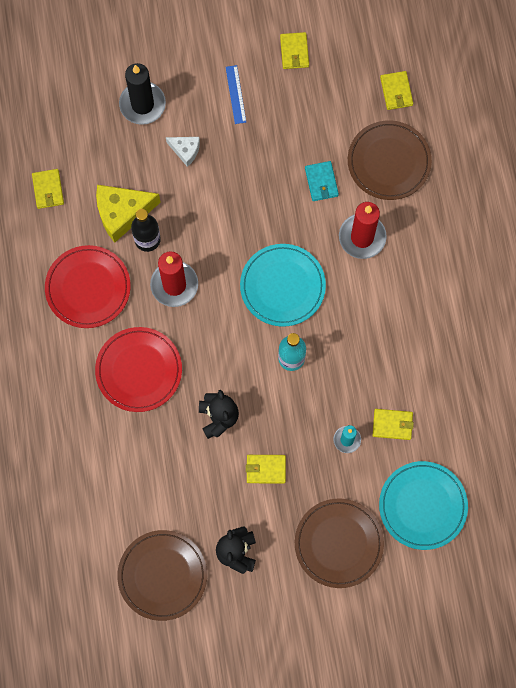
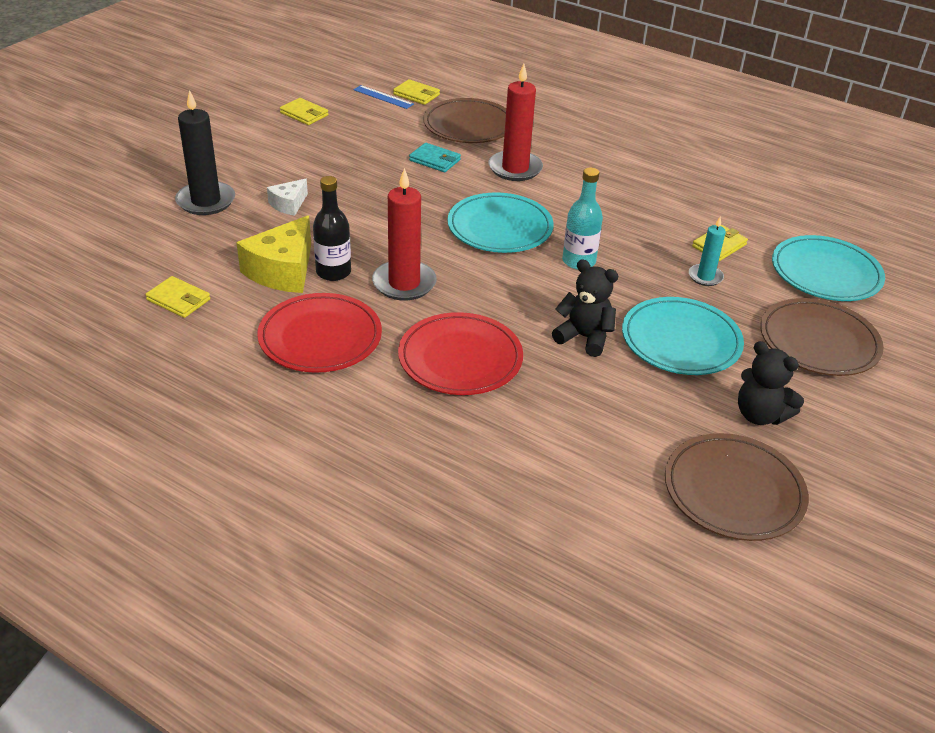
camera: 50 degrees left, 35 degrees down
white cheese [166,137,200,167] -> white cheese turned 150 degrees clockwise [267,179,308,216]
blue ruler [226,65,246,124] -> blue ruler moved to [353,85,414,109]
yellow wallet [246,455,286,484] -> turquoise plate [622,297,744,375]

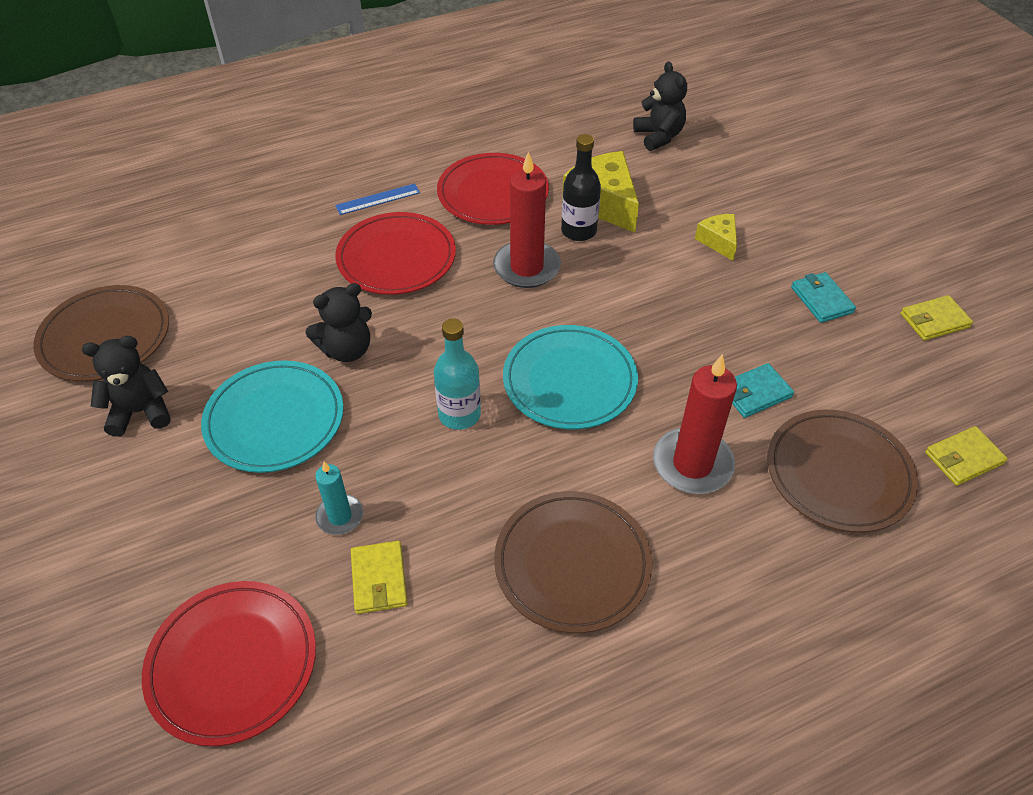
camera: 125 degrees right, 10 degrees up
yellow wallet [145,276,210,318] -> none
black candle [175,90,235,215] -> none
white cheese [267,179,308,216] -> yellow cheese [695,214,737,261]
blue ruler [353,85,414,109] -> blue ruler moved to [335,184,420,215]
brown plate [760,298,884,376] -> brown plate moved to [494,491,652,633]
turquoise plate [772,235,885,301] -> red plate [142,581,316,746]
none -> black teddy bear [633,61,687,151]
none -> turquoise wallet [791,272,856,323]

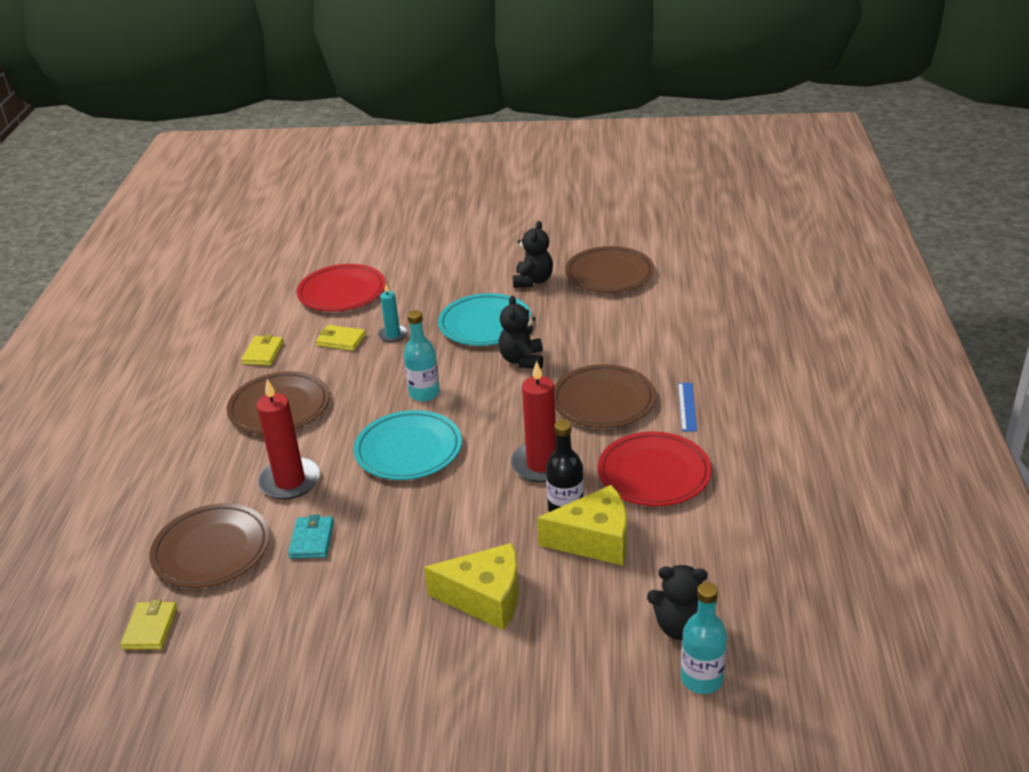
camera: 120 degrees right, 15 degrees down
red plate [335,212,456,295] -> brown plate [554,364,656,428]
yellow cheese [695,214,737,261] -> yellow cheese [424,543,519,630], size x1.83
turquoise wallet [791,272,856,323] -> none
yellow wallet [900,295,973,341] -> yellow wallet moved to [241,335,284,366]
none -> turquoise bottle [681,582,727,694]

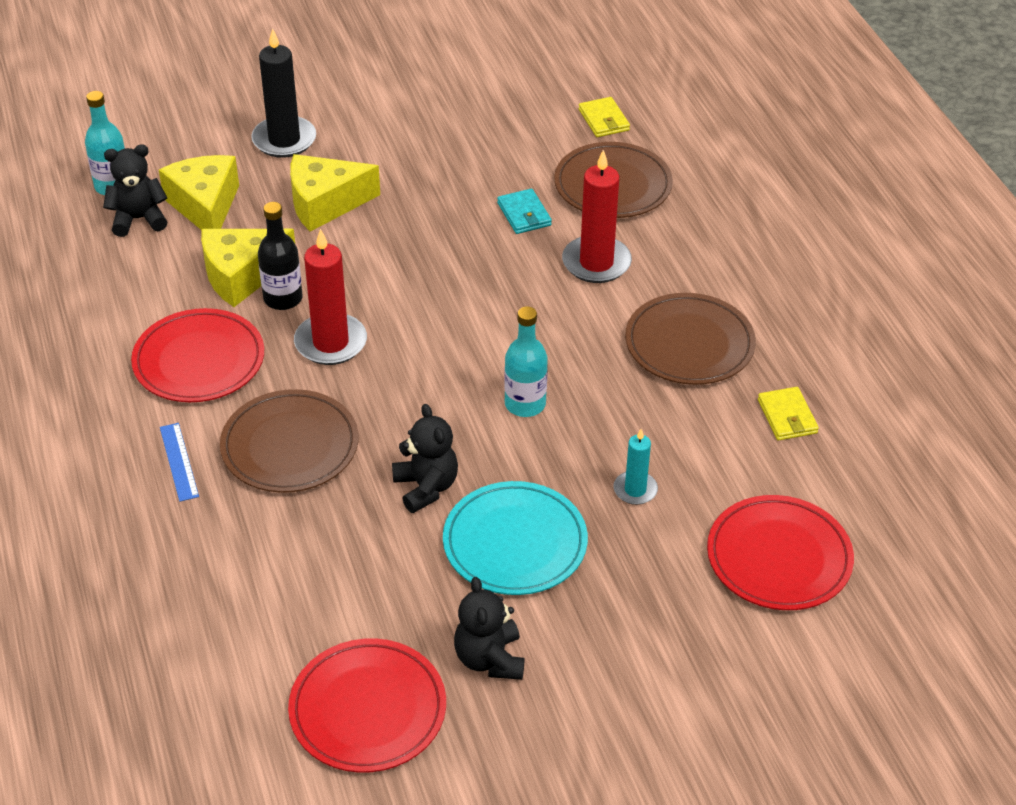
camera: 155 degrees right, 10 degrees up
yellow wallet [316,325,366,351] -> none
turquoise plate [354,410,462,480] -> none
brown plate [565,246,654,293] -> red plate [288,638,446,773]
none -> yellow cheese [159,155,239,230]
none -> black candle [251,28,316,158]

